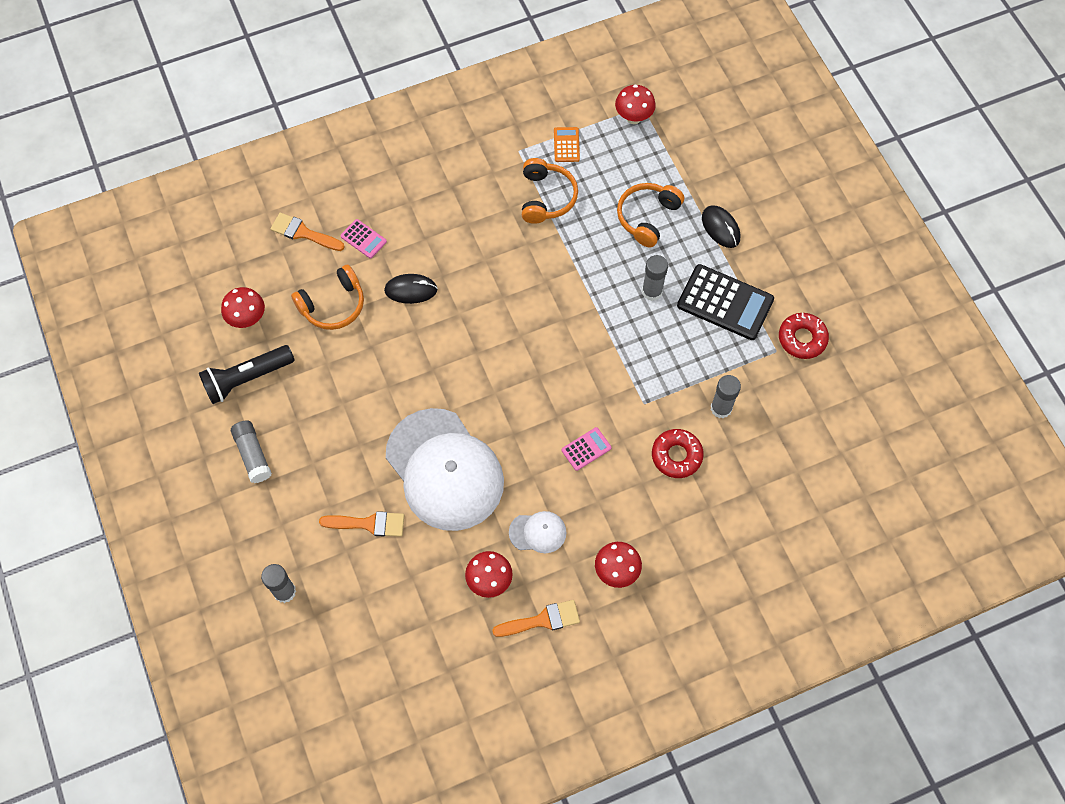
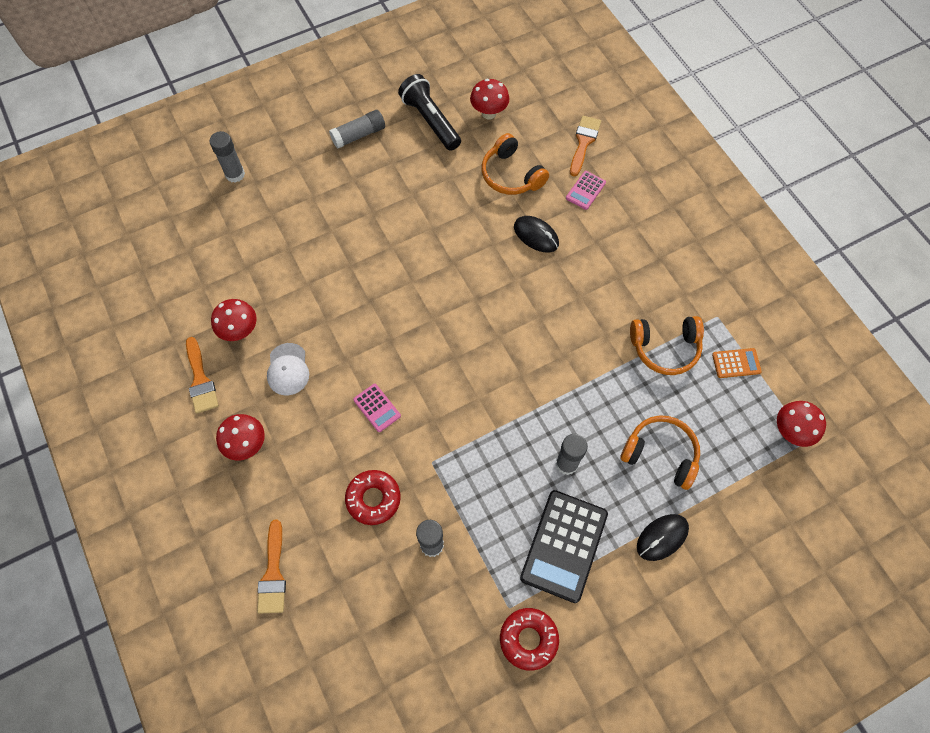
camera: 85 degrees right, 0 degrees up
orange brush [319,511,404,537] -> orange brush moved to [257,520,286,614]
black mouse [384,274,437,304] -> black mouse turned 45 degrees counterclockwise [514,216,559,252]
white cap [386,408,504,531] -> none

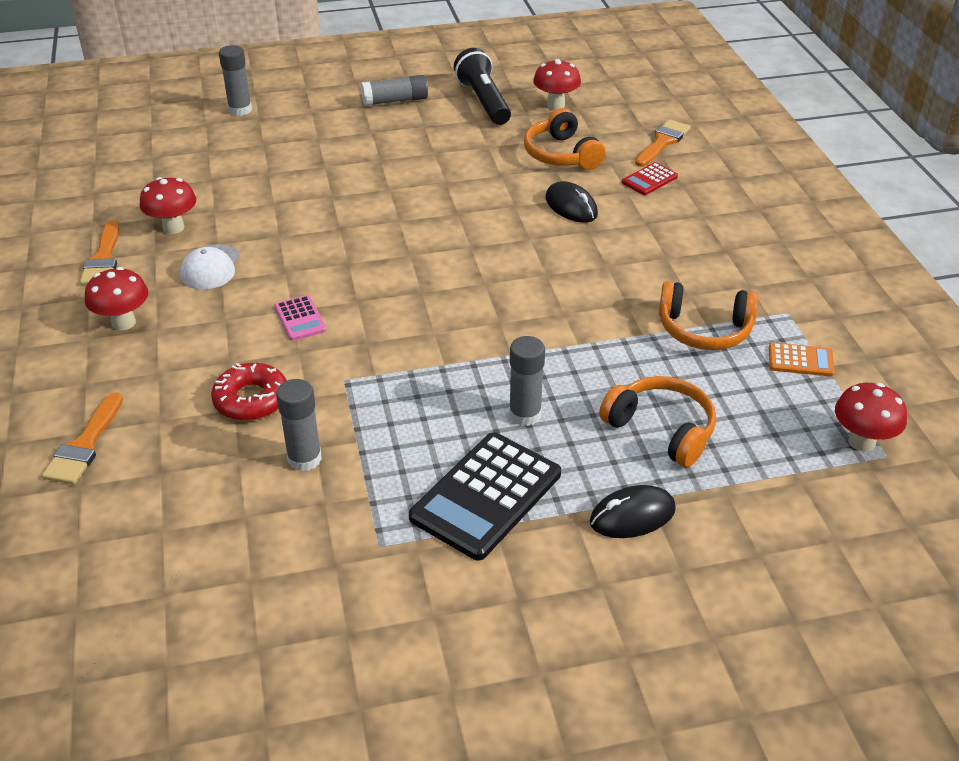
camera: 15 degrees right, 25 degrees down
red donut [500,608,559,671] -> none
pink calculator [566,171,606,210] -> red calculator [622,162,678,195]

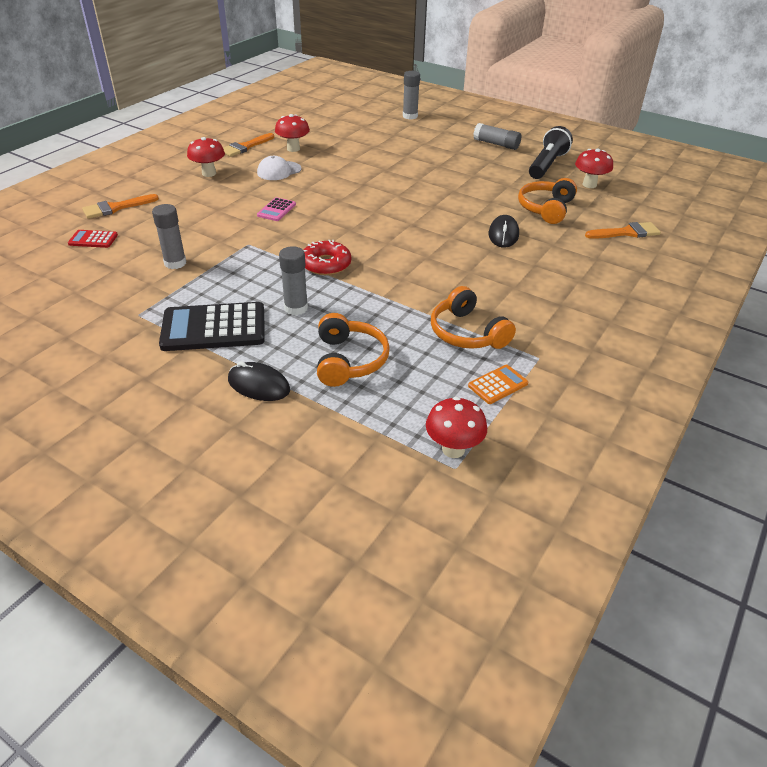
camera: 45 degrees right, 0 degrees up
red donut [211,363,287,421] -> red donut moved to [303,240,351,275]
red calculator [622,162,678,195] -> red calculator moved to [68,230,118,248]
orange calculator [769,342,835,377] -> orange calculator turned 90 degrees counterclockwise [468,365,528,404]

